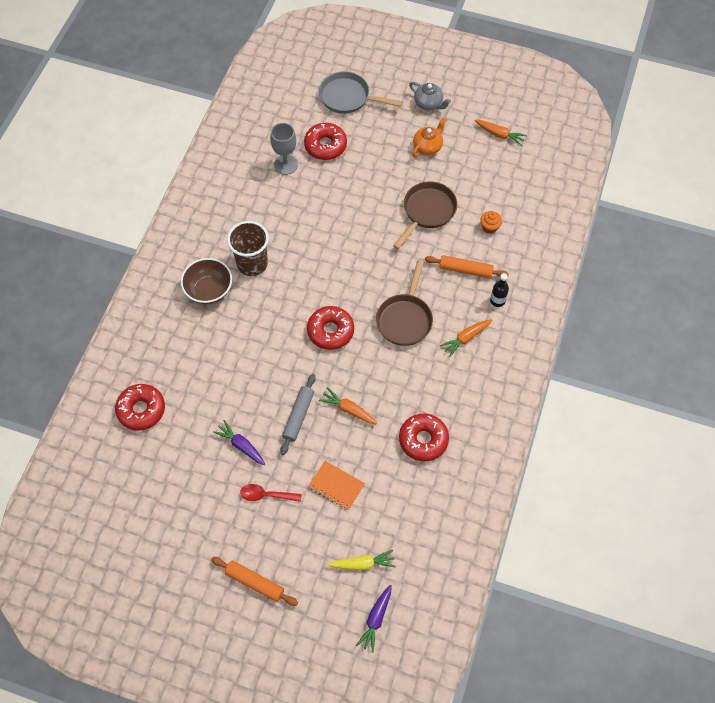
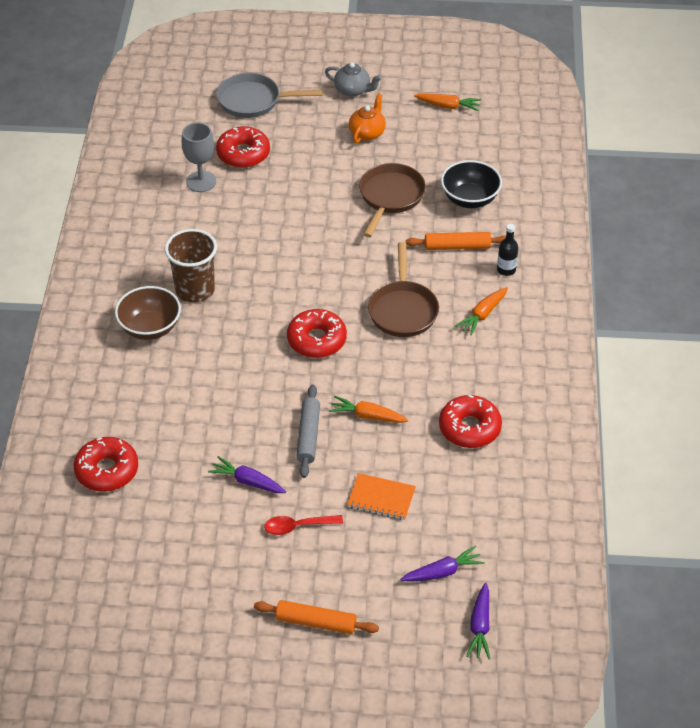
camera: 15 degrees left, 15 degrees down
yellow carrot [327,550,396,570] -> purple carrot [400,546,485,582]
orange cupcake [480,211,502,234] -> black bowl [441,160,502,208]

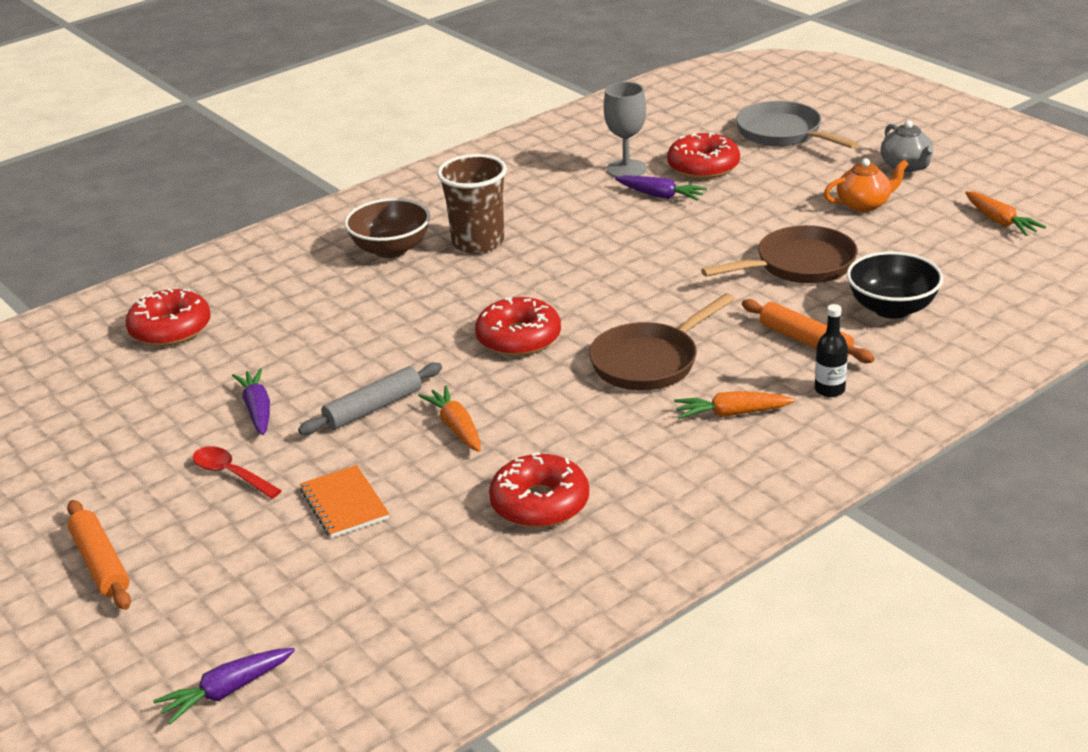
camera: 50 degrees right, 15 degrees down
purple carrot [400,546,485,582] -> purple carrot moved to [615,175,707,201]

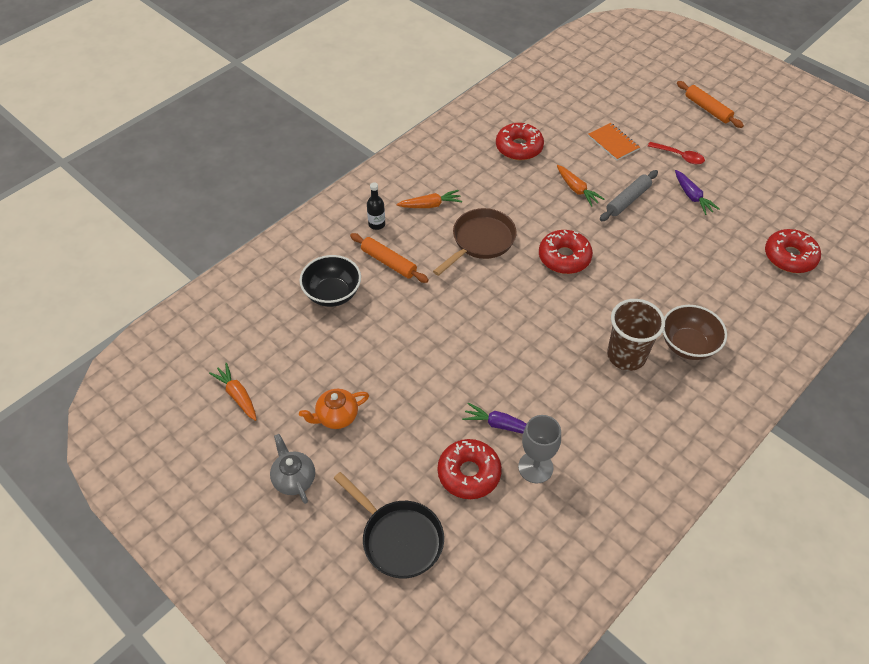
camera: 170 degrees right, 20 degrees up
purple carrot [153,648,295,725] -> none
brown pan [701,225,858,283] -> none
grey pan [736,101,859,149] -> black pan [333,472,444,579]

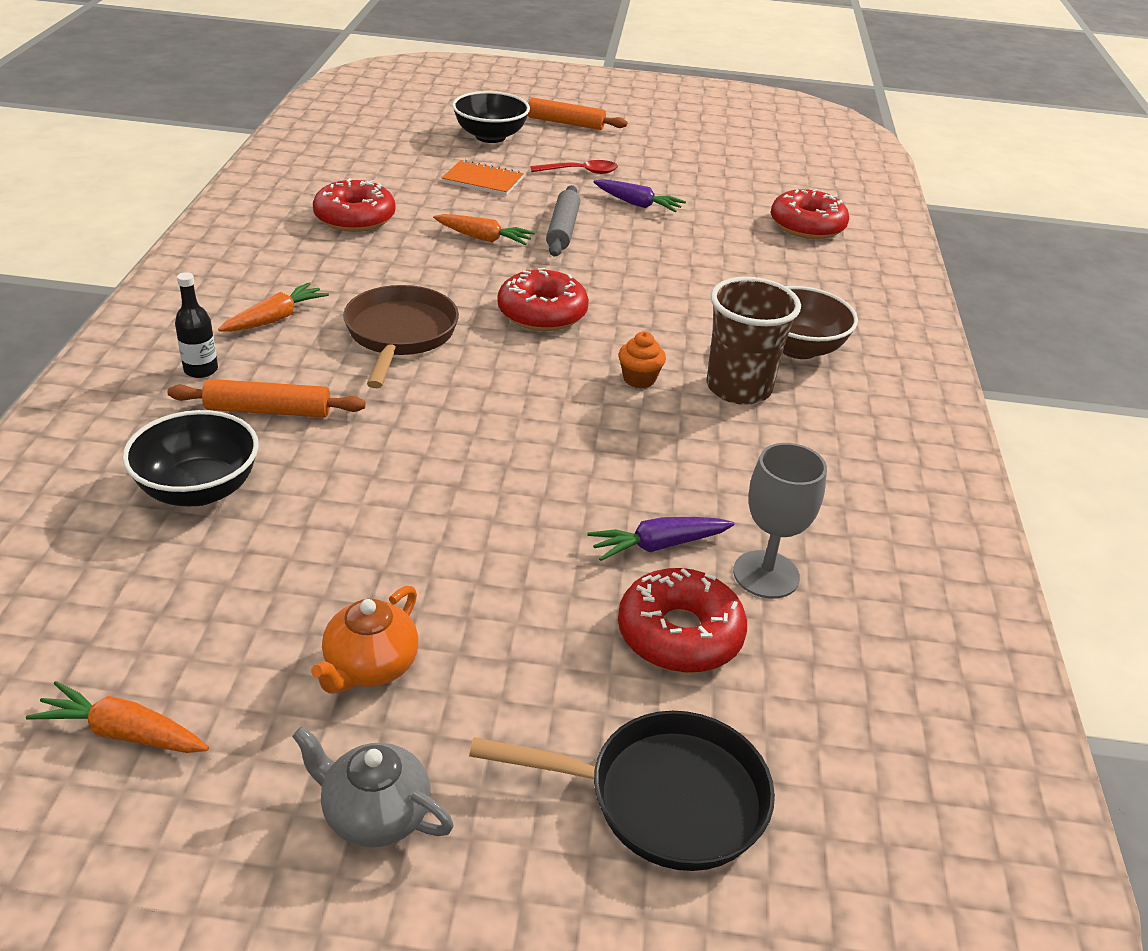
camera: 40 degrees left, 15 degrees down
none -> black bowl [452,91,530,143]
none -> orange cupcake [619,332,666,388]

